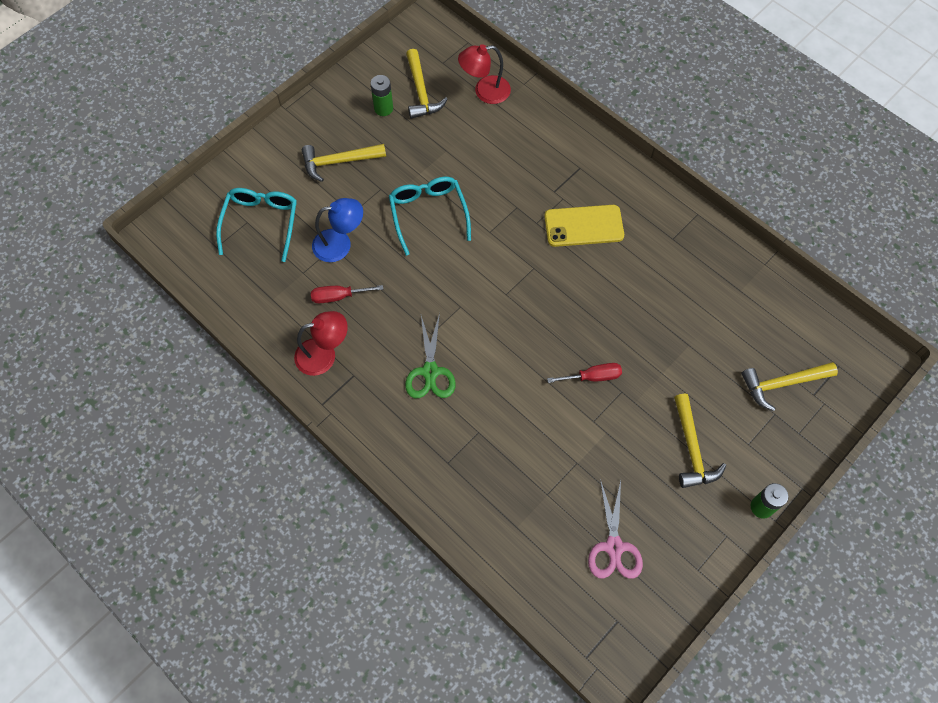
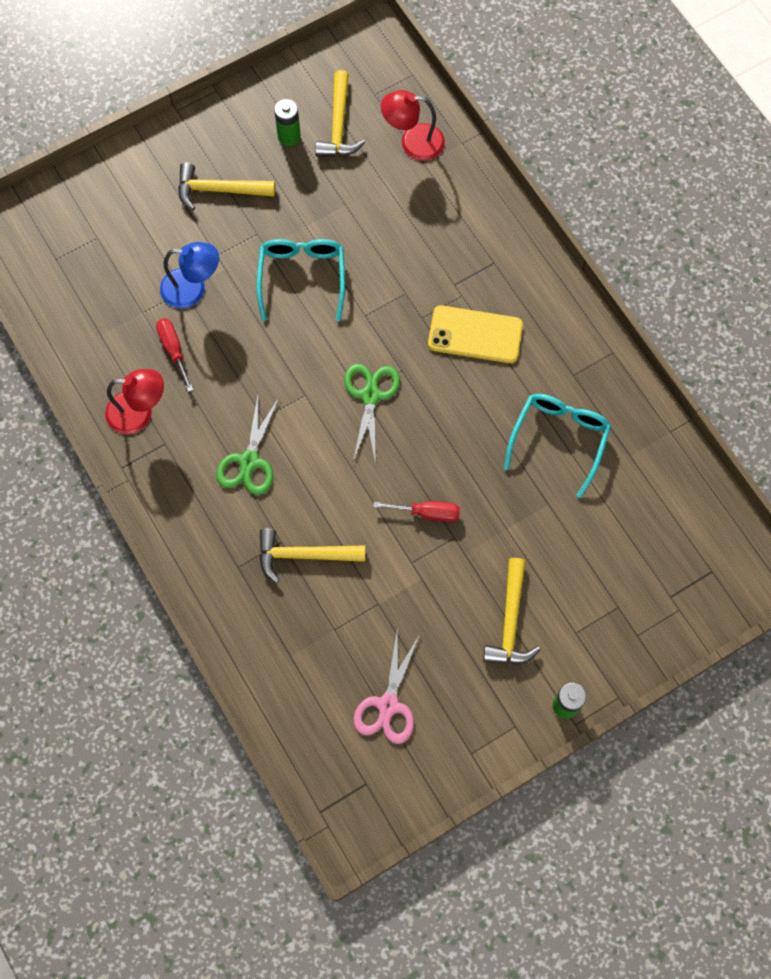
camera: 15 degrees right, 5 degrees up
turquoise glasses [216,188,297,262] -> turquoise glasses moved to [504,394,611,498]
red screwdriver [311,285,383,303] -> red screwdriver turned 60 degrees clockwise [156,318,193,392]
yellow hammer [741,362,838,411] -> yellow hammer moved to [259,528,365,583]
none -> green scissors [344,364,400,464]

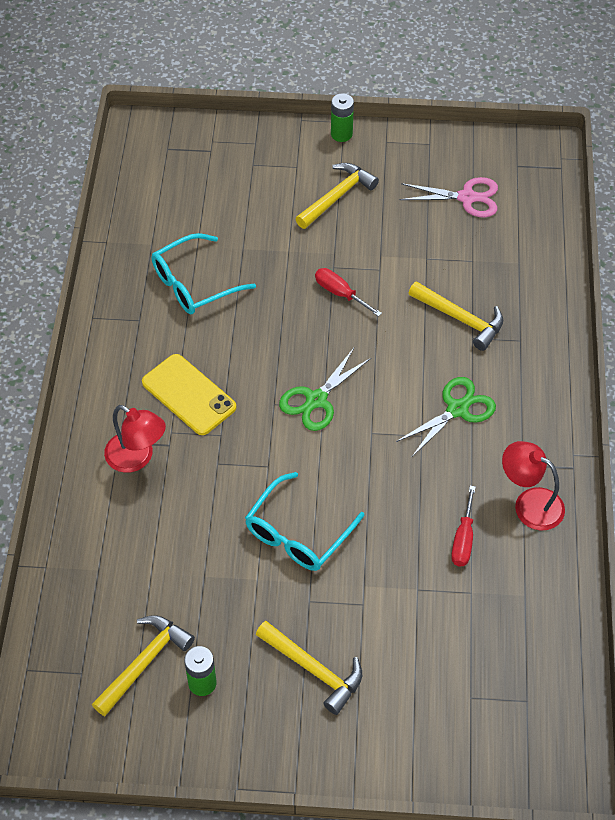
camera: 145 degrees left, 15 degrees down
blue lamp [160,242,219,309] -> none
pink scissors [354,633,420,744] -> pink scissors turned 45 degrees clockwise [400,177,498,217]
red lamp [381,90,445,161] -> red lamp moved to [104,405,166,473]

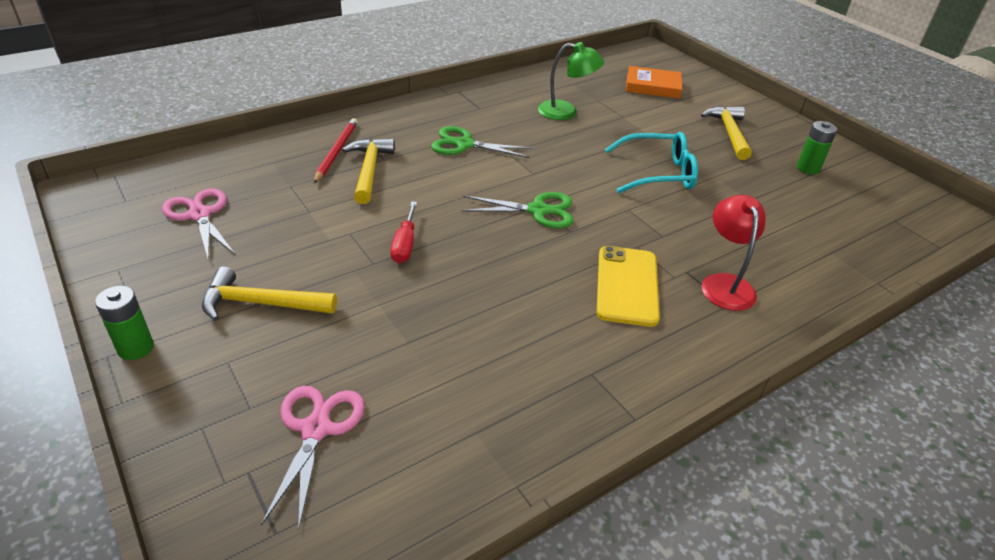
camera: 130 degrees left, 15 degrees down
yellow hammer [92,615,195,716] -> none
turquoise glasses [152,233,256,314] -> none
red screwdriver [451,486,476,567] -> green lamp [538,42,604,120]
red lamp [502,441,565,531] -> none
none -> pink scissors [261,386,365,531]
none -> red pencil [314,118,358,183]
none -> orange book [626,66,682,99]

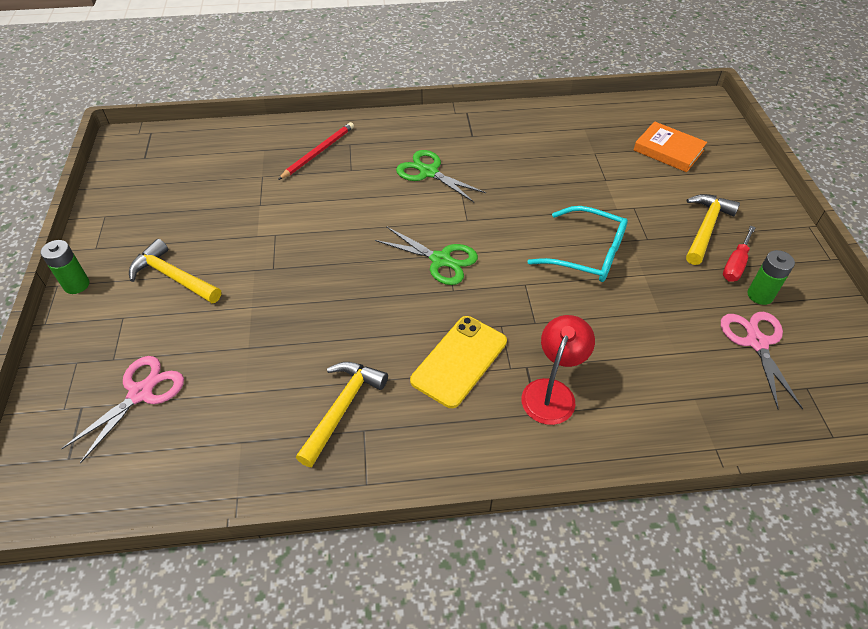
camera: 30 degrees right, 10 degrees up
pink scissors [162,189,235,261] -> pink scissors moved to [721,312,803,410]
yellow hammer [342,138,395,204] -> yellow hammer moved to [296,362,388,467]
red screwdriver [390,201,417,263] -> red screwdriver moved to [723,225,756,282]
green lamp [538,42,604,120] -> none

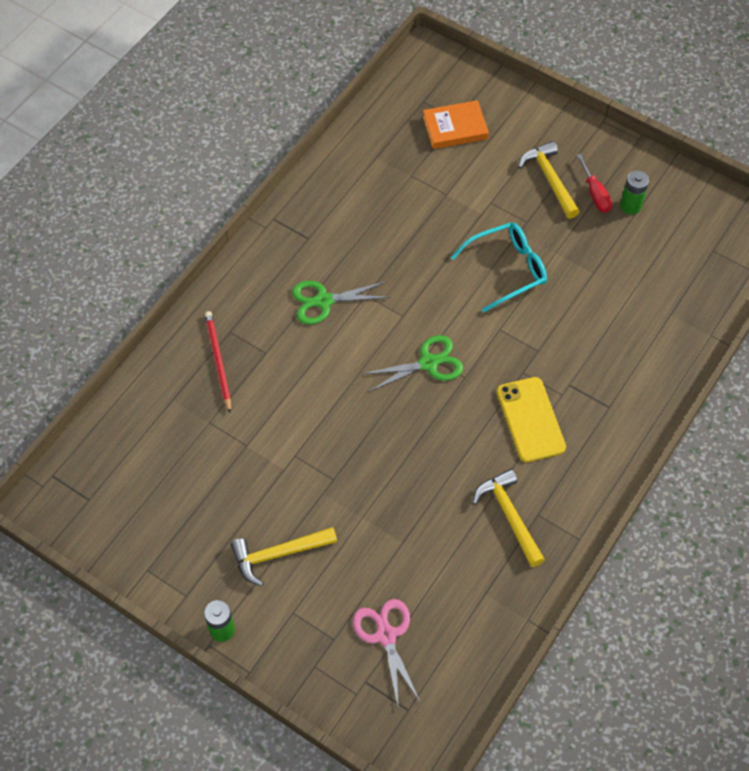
camera: 50 degrees left, 10 degrees up
red lamp [521,315,595,425] -> none
pink scissors [721,312,803,410] -> none

